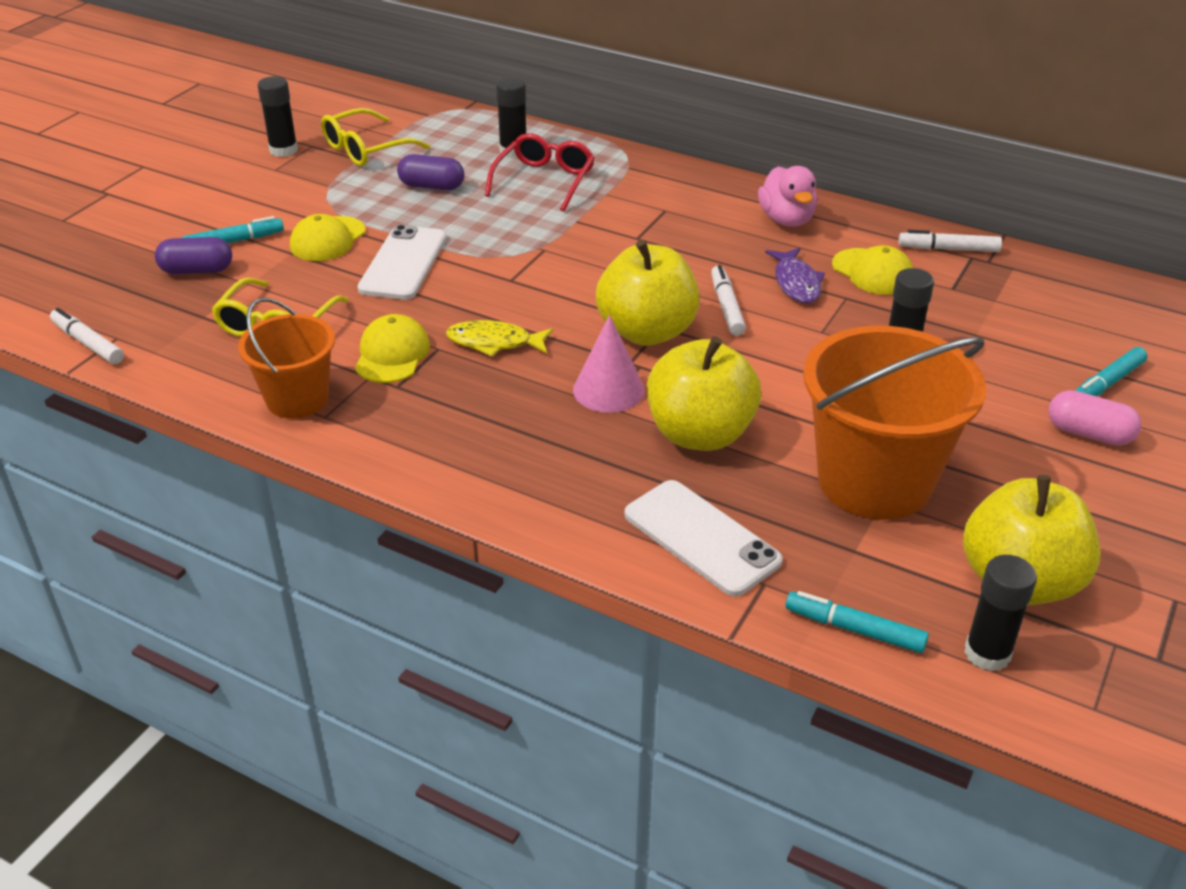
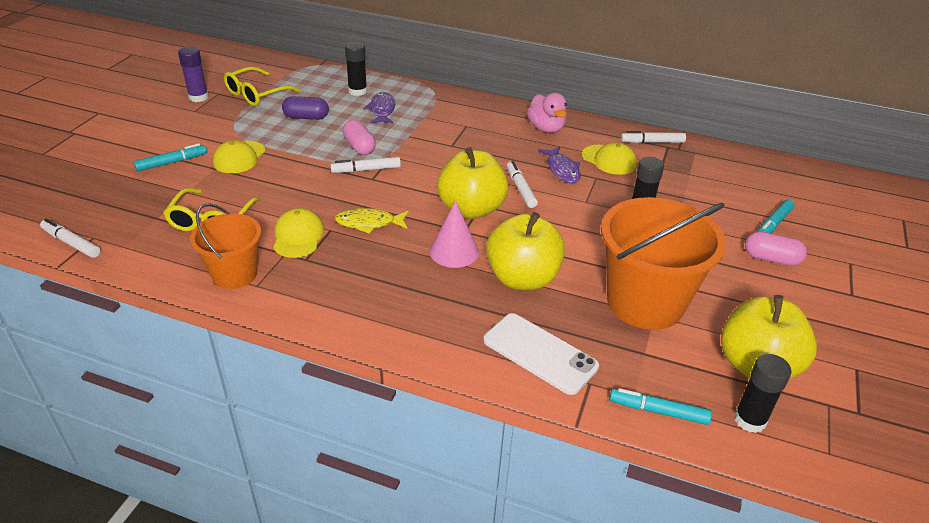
camera: 10 degrees left, 0 degrees up
purple capsule [155,237,232,274] -> none
black glue stick [258,76,298,157] -> purple glue stick [178,47,209,102]
white phone [357,225,447,300] -> none
red glasses [485,133,595,212] -> purple fish [364,92,395,124]
none -> white marker [330,157,401,173]
none -> pink capsule [343,120,376,155]

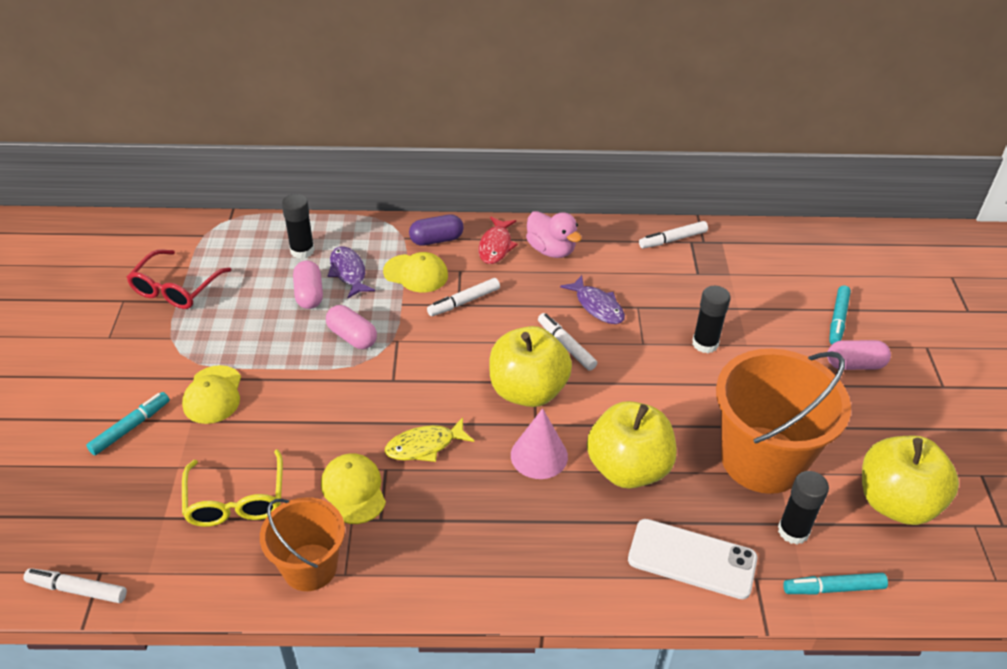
camera: 20 degrees left, 5 degrees up
purple glue stick [178,47,209,102] -> none
yellow glasses [224,67,301,106] -> red glasses [126,249,231,309]
purple capsule [282,96,329,120] -> purple capsule moved to [409,214,464,246]
white marker [330,157,401,173] -> white marker moved to [427,278,500,316]
yellow cap [582,142,637,175] -> yellow cap moved to [383,252,448,293]
black glue stick [734,354,791,433] -> black glue stick moved to [778,471,829,545]
none -> pink capsule [293,261,323,309]
none -> red fish [478,217,518,264]

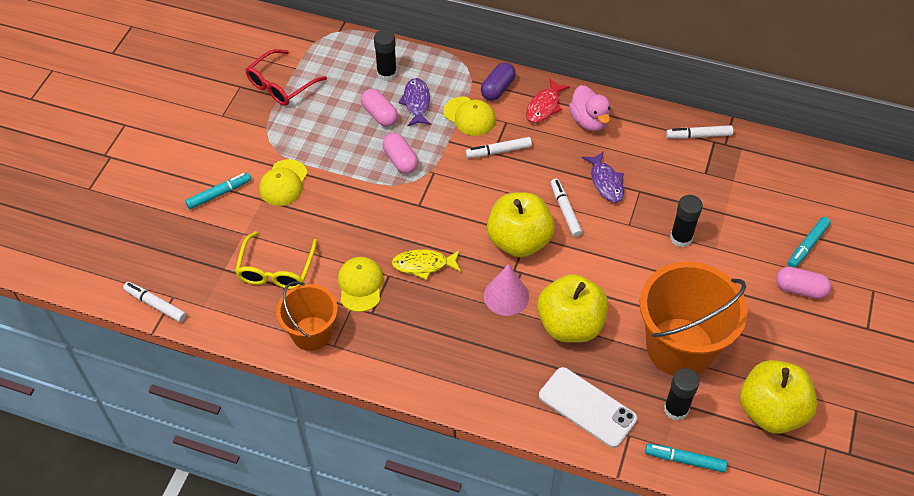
camera: 20 degrees right, 10 degrees up
pink capsule [293,261,323,309] -> pink capsule turned 45 degrees counterclockwise [361,89,398,127]
purple capsule [409,214,464,246] -> purple capsule turned 60 degrees counterclockwise [481,62,516,101]

